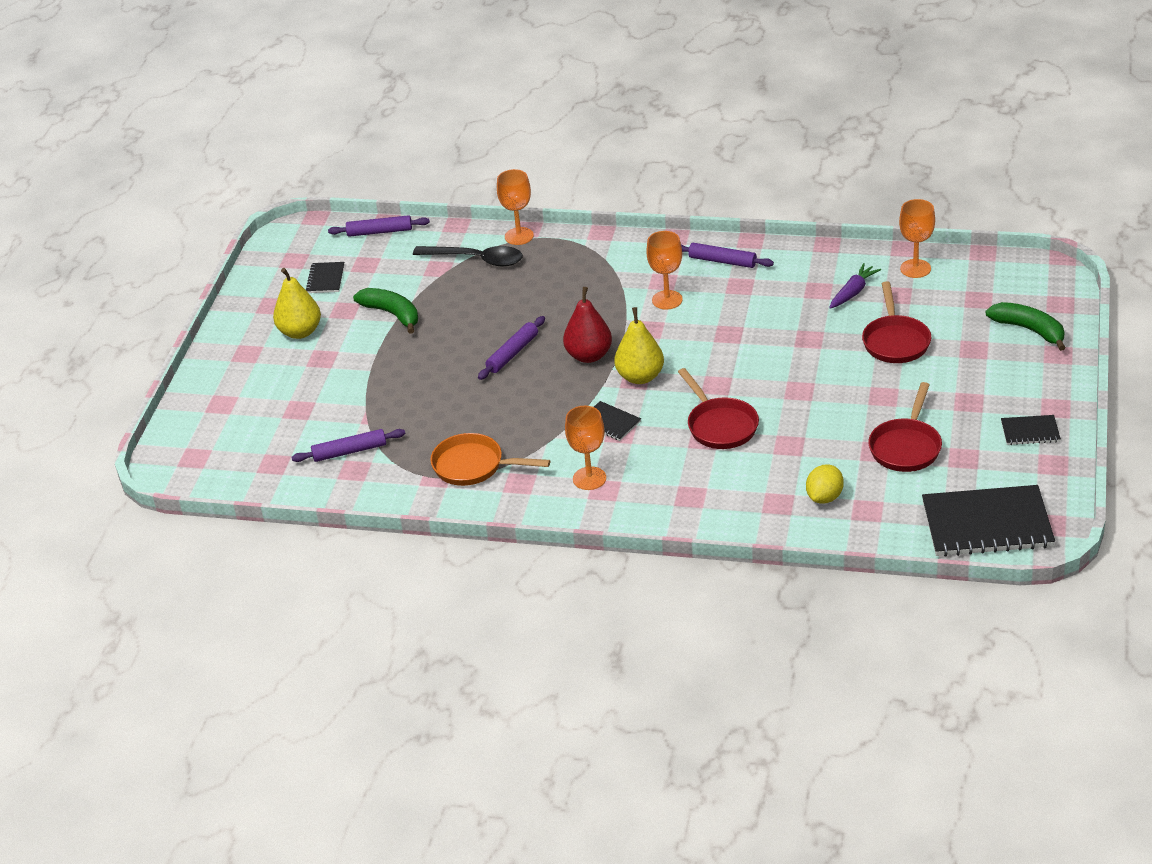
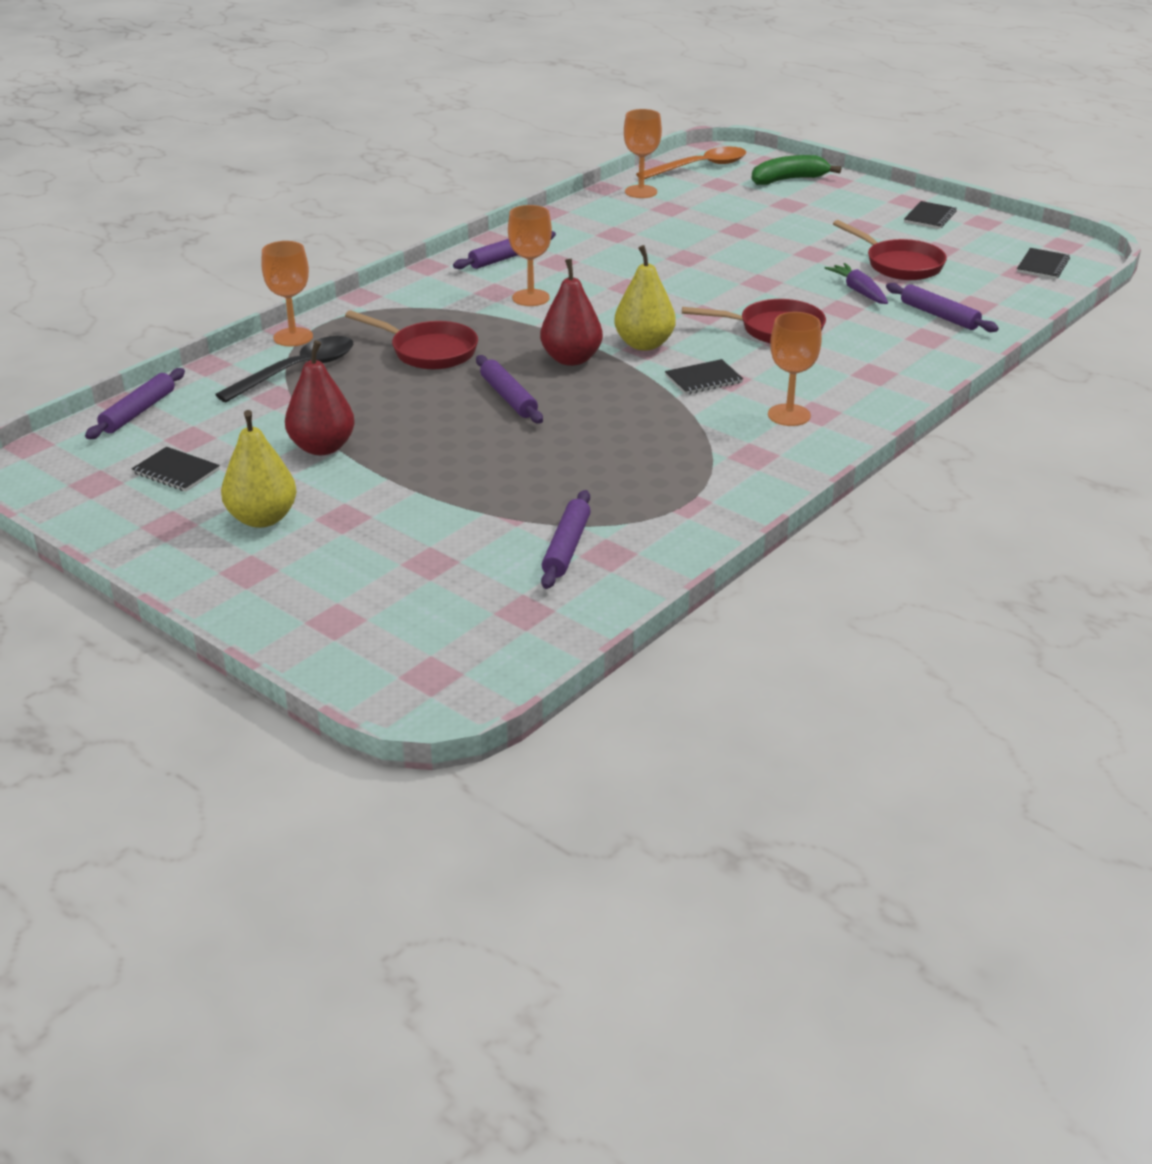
camera: 65 degrees left, 5 degrees down
green banana [353,288,418,334] -> red pear [285,340,355,455]
orange pan [430,433,550,486] -> none
yellow lemon [806,464,844,504] -> purple rolling pin [886,283,999,332]
purple carrot [829,263,881,309] -> purple carrot moved to [825,263,888,304]
red pan [862,281,931,363] -> red pan moved to [345,310,478,369]
black notebook [922,485,1055,557] -> black notebook [1017,248,1070,279], size x0.47
none -> orange spoon [636,147,746,179]

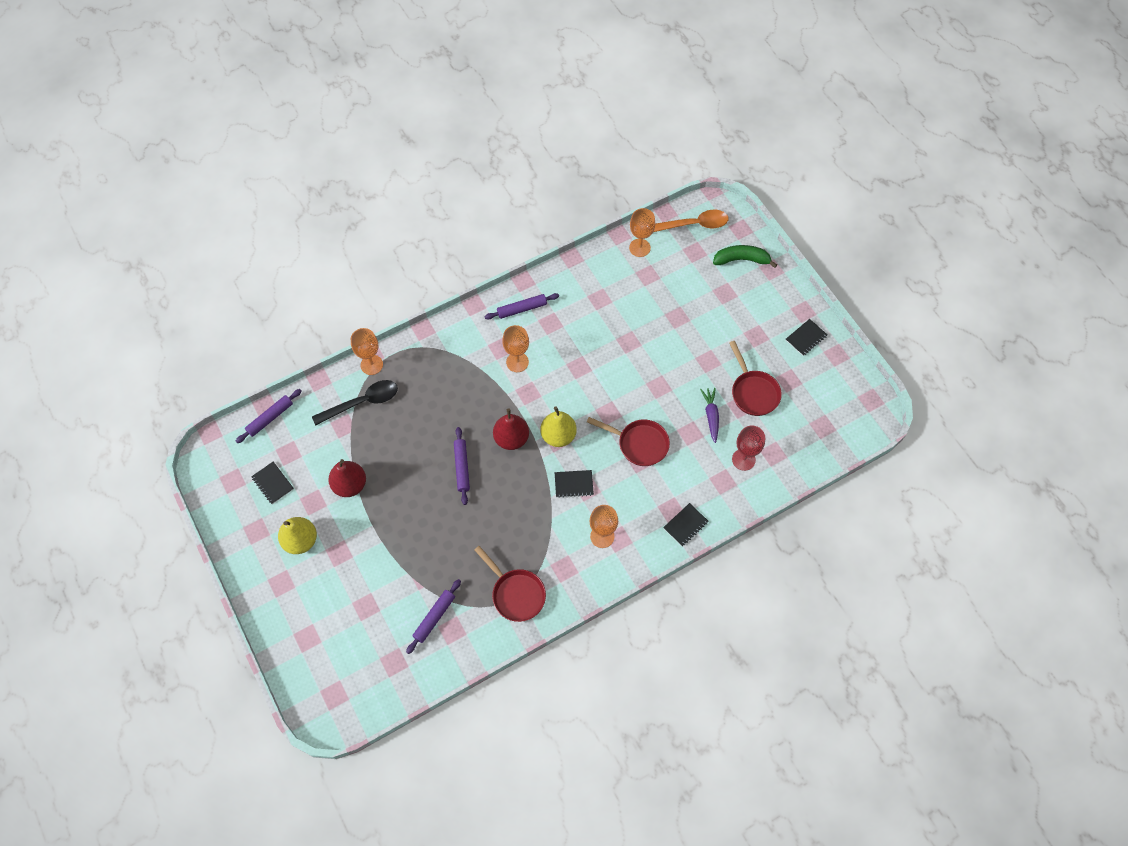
camera: 20 degrees right, 30 degrees up
red pan [345,310,478,369] -> red pan moved to [474,546,546,622]
purple rolling pin [886,283,999,332] -> red goblet [732,426,765,471]
black notebook [1017,248,1070,279] -> black notebook moved to [663,503,709,546]

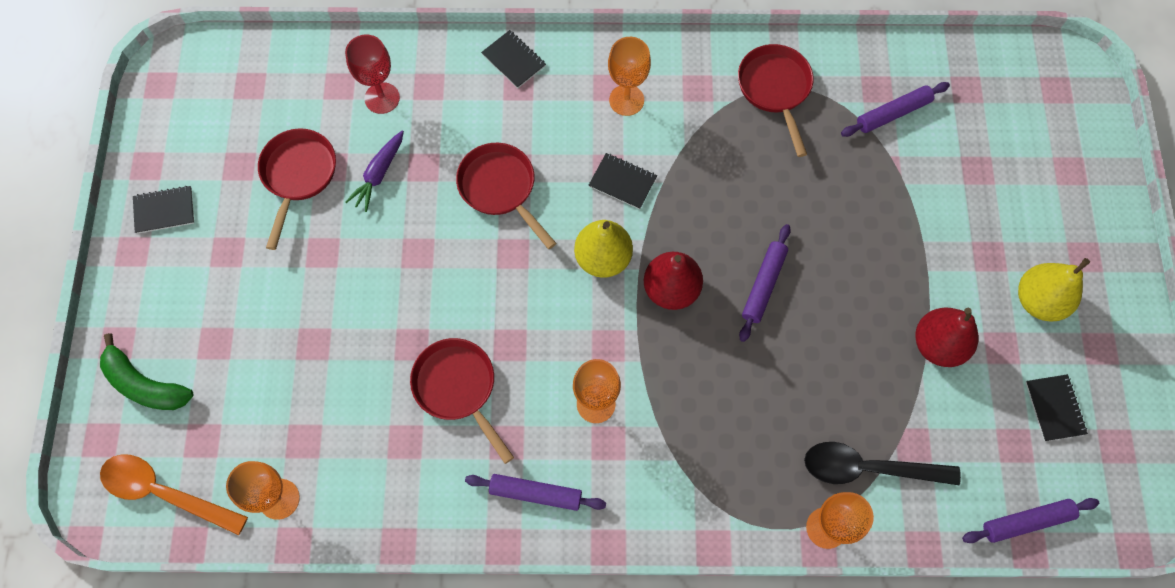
camera: 150 degrees left, 5 degrees up
black notebook [663,503,709,546] -> black notebook turned 60 degrees clockwise [481,30,546,88]
none -> red pan [410,338,514,464]

